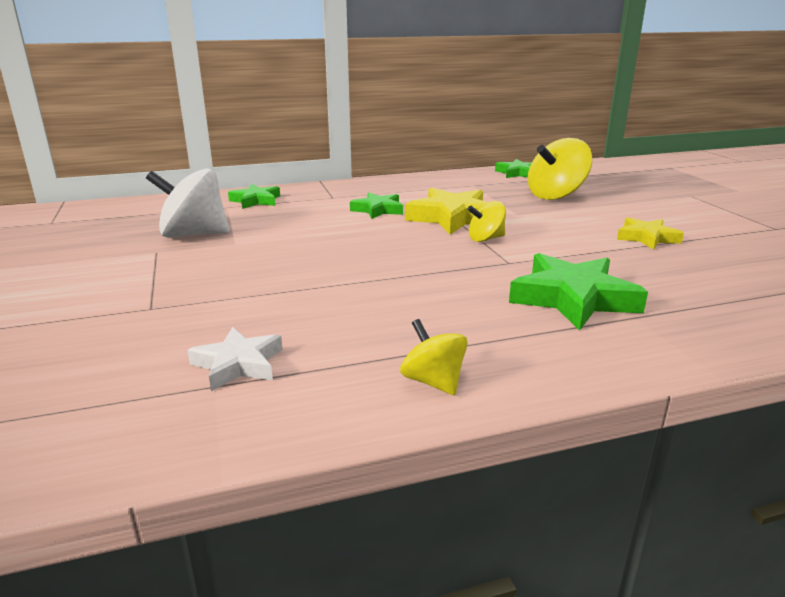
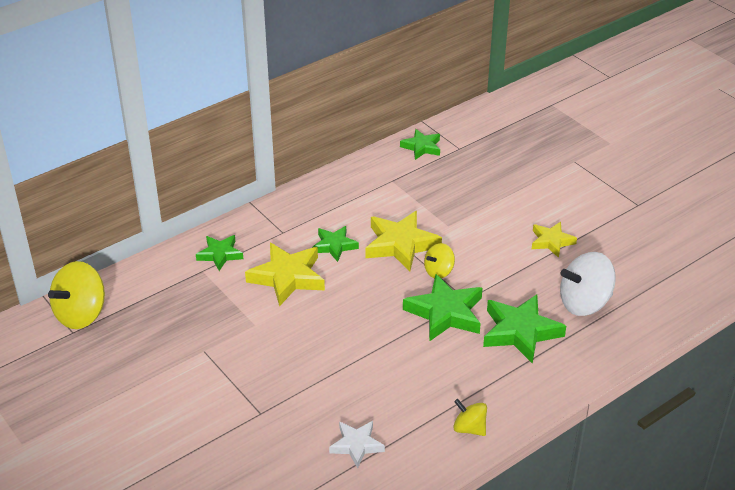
camera: 20 degrees left, 15 degrees up
white spinning top [146,168,230,238] -> white spinning top moved to [560,252,616,316]
yellow spinning top [528,138,592,200] -> yellow spinning top moved to [48,261,105,329]
none -> yellow star [245,243,325,306]
none -> green star [403,274,483,341]

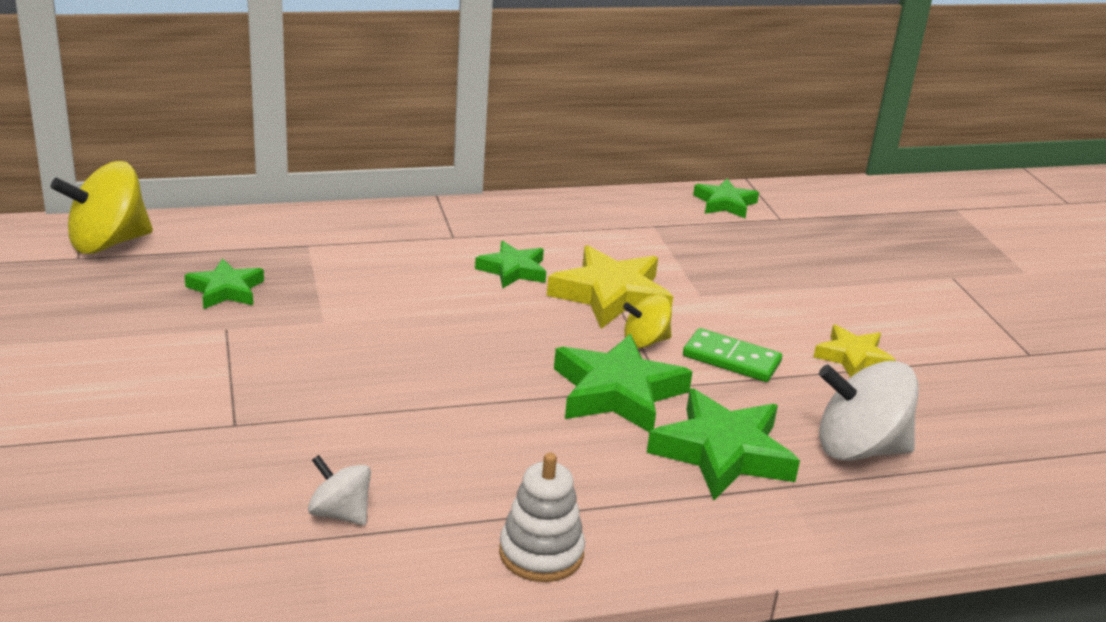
camera: 20 degrees right, 10 degrees down
green star [196,235,243,271] -> green star moved to [185,258,264,309]
yellow star [245,243,325,306] -> none
white star [329,421,385,468] -> white spinning top [308,455,371,525]
yellow spinning top [453,399,487,436] -> white stacking toy [499,453,585,582]
none -> green domino [683,328,782,382]

